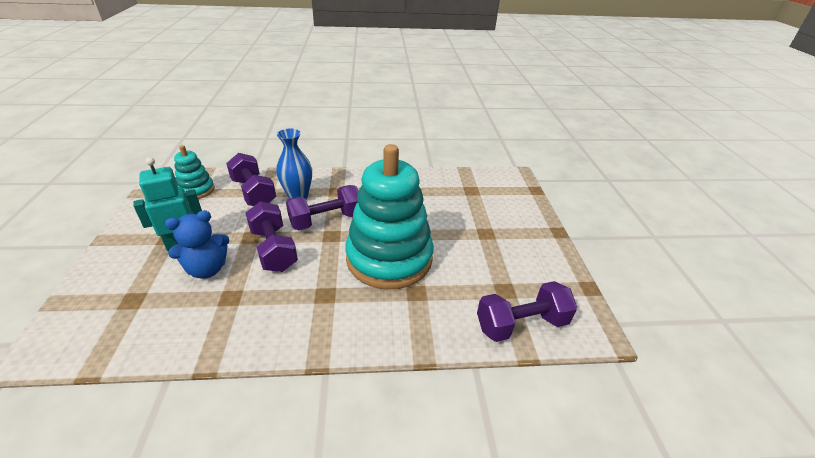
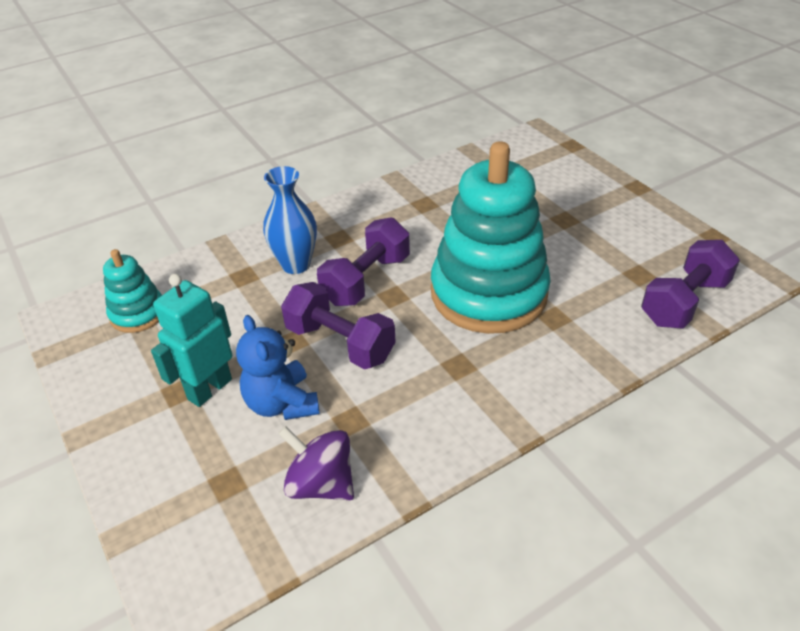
camera: 25 degrees left, 5 degrees up
blue teddy bear [165,210,230,279] -> blue teddy bear turned 120 degrees clockwise [236,315,320,420]
purple dumbbell [226,153,276,206] -> none
none -> purple spinning top [278,426,354,500]

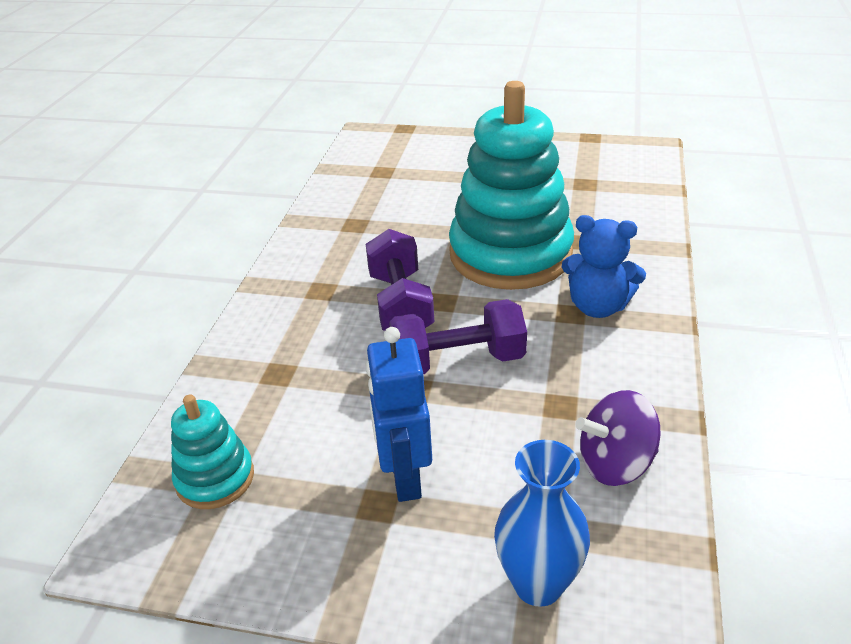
camera: 45 degrees left, 5 degrees down
turquoise robot [151,274,232,407] -> blue robot [365,327,432,502]
blue teddy bear [236,315,320,420] -> blue teddy bear moved to [562,215,646,318]
blue vase [263,166,317,274] -> blue vase moved to [494,440,590,607]
purple dumbbell [641,240,740,329] -> none

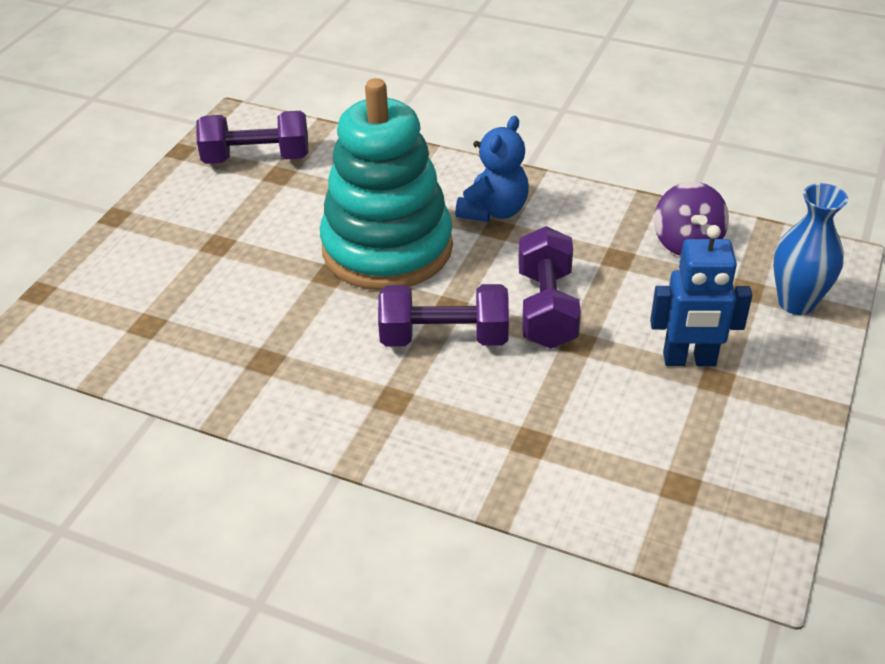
camera: 80 degrees left, 5 degrees up
turquoise stacking toy [171,395,254,509] -> none
none -> purple dumbbell [197,111,309,164]

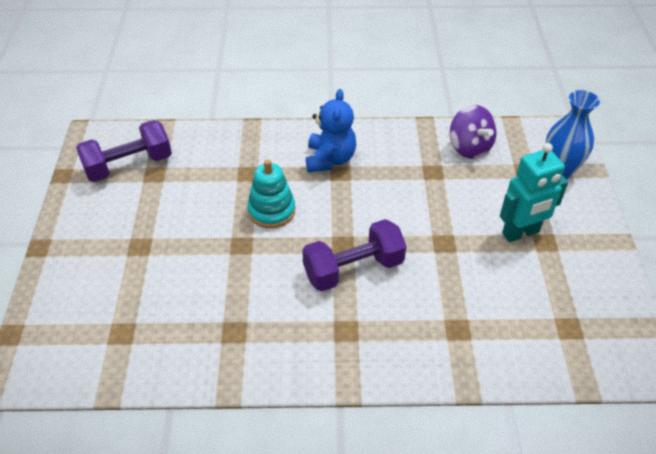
camera: 25 degrees left, 5 degrees up
turquoise stacking toy [320,78,453,290] -> turquoise stacking toy [247,159,295,228], size x0.47
purple dumbbell [518,226,581,349] -> none
blue robot [650,225,752,366] -> turquoise robot [500,143,568,242]

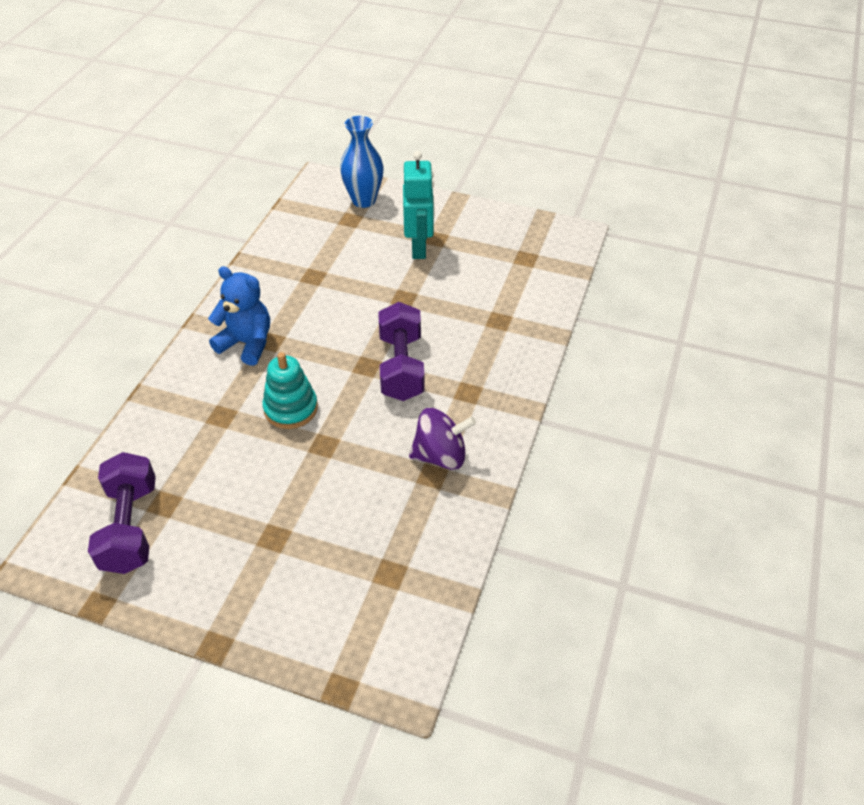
camera: 70 degrees left, 0 degrees up
purple spinning top [450,105,497,159] -> purple spinning top moved to [409,408,476,470]

